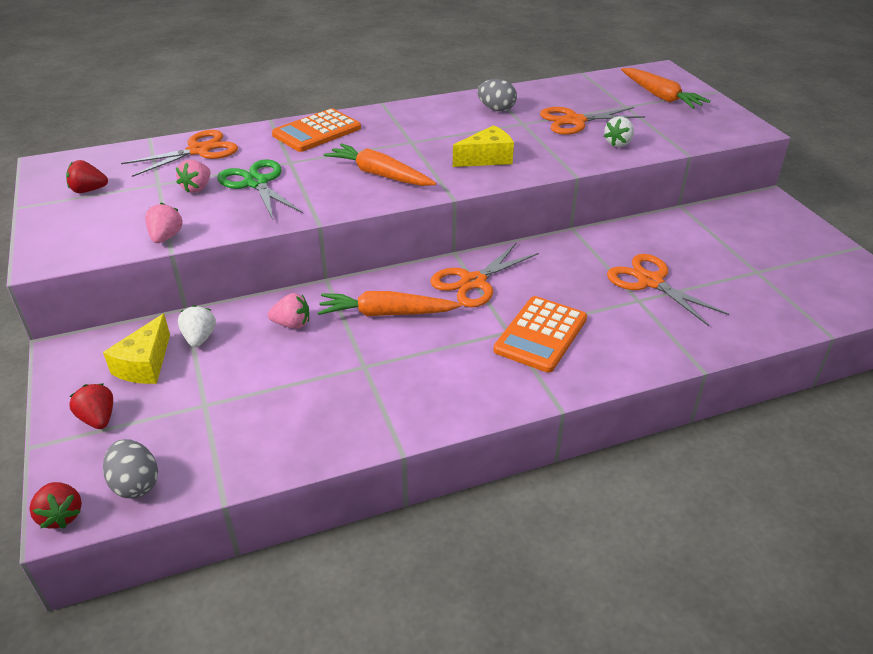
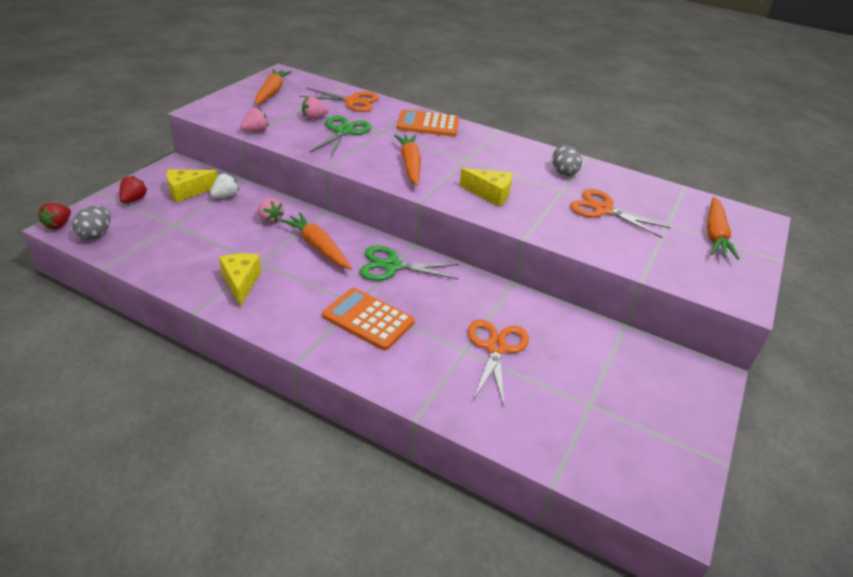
camera: 45 degrees right, 0 degrees up
red strawberry [66,160,108,193] -> orange carrot [255,69,292,105]
orange scissors [430,242,539,307] -> green scissors [360,246,459,281]
orange calculator [493,296,587,373] -> orange calculator turned 45 degrees clockwise [322,288,415,350]
white strawberry [604,116,634,147] -> none
none -> yellow cheese [219,253,261,307]

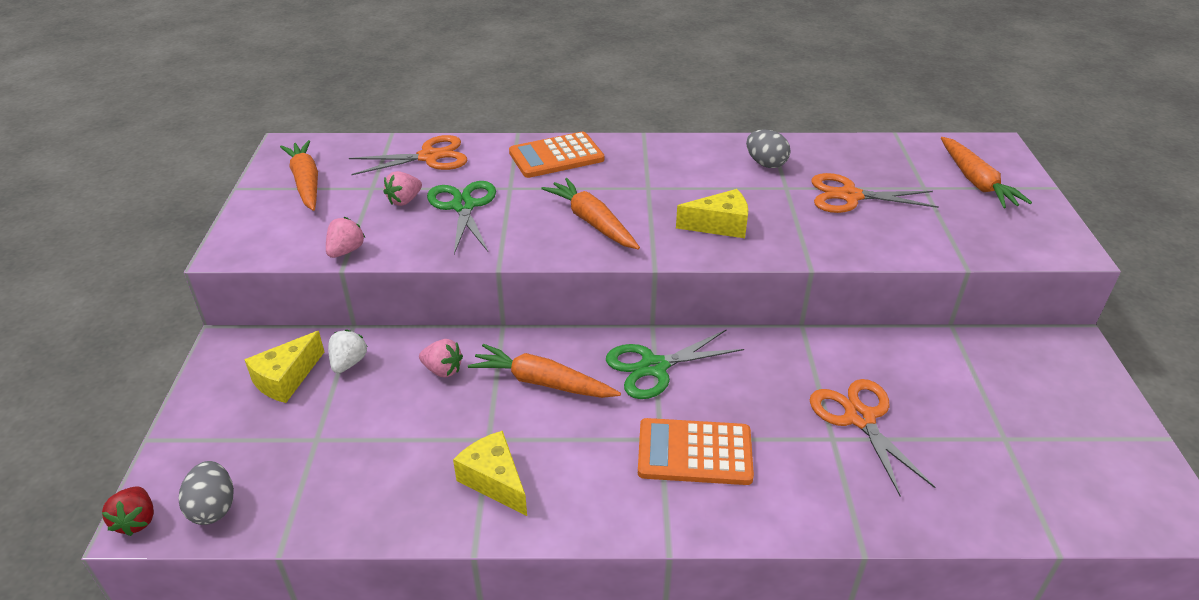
camera: 25 degrees left, 0 degrees up
red strawberry [119,176,147,204] -> none

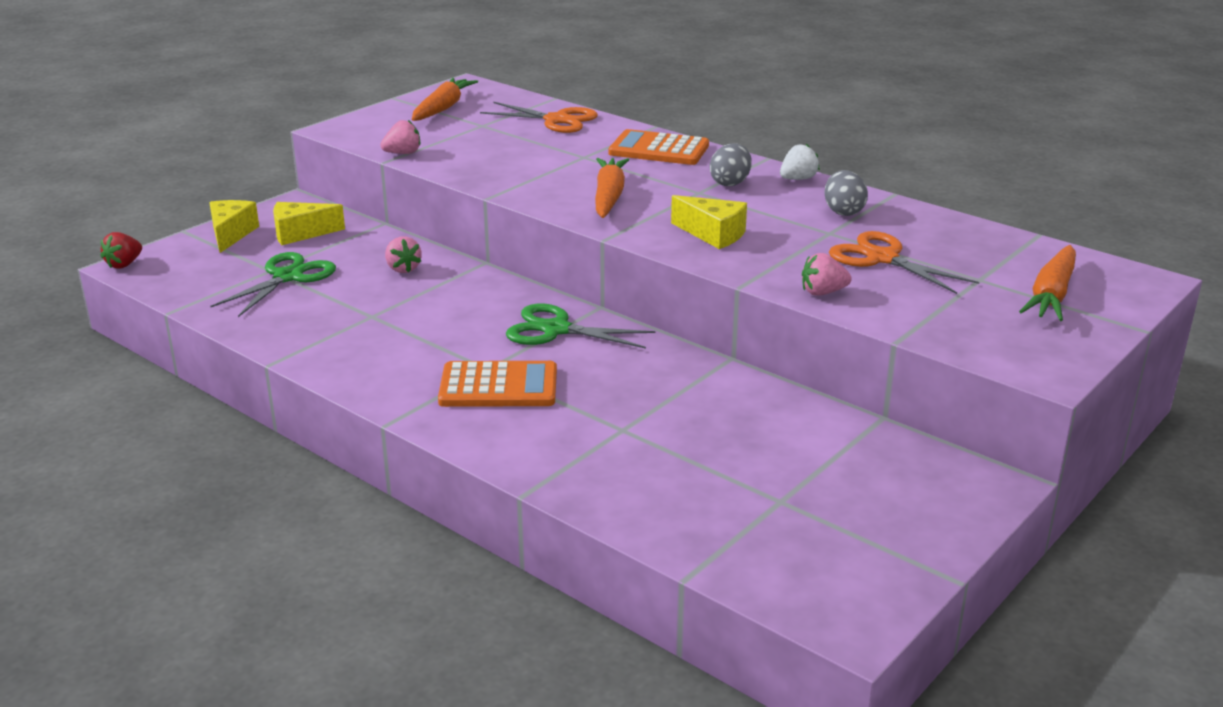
camera: 40 degrees right, 10 degrees down
grey egg [179,461,234,525] -> grey egg moved to [710,143,752,186]
white strawberry [328,330,368,373] -> white strawberry moved to [780,144,820,180]
pink strawberry [383,171,422,206] -> pink strawberry moved to [802,253,852,296]
green scissors [427,181,496,254] -> green scissors moved to [211,252,336,317]
yellow cheese [453,431,527,516] -> yellow cheese moved to [209,200,259,253]
orange carrot [468,344,621,398] -> none
orange calculator [638,418,754,485] -> orange calculator turned 135 degrees clockwise [438,361,557,407]
orange scissors [810,379,935,497] -> none

